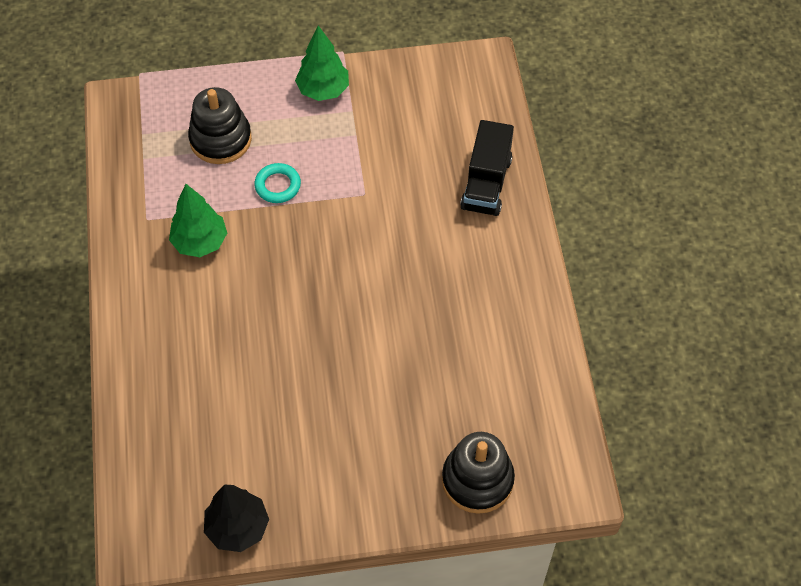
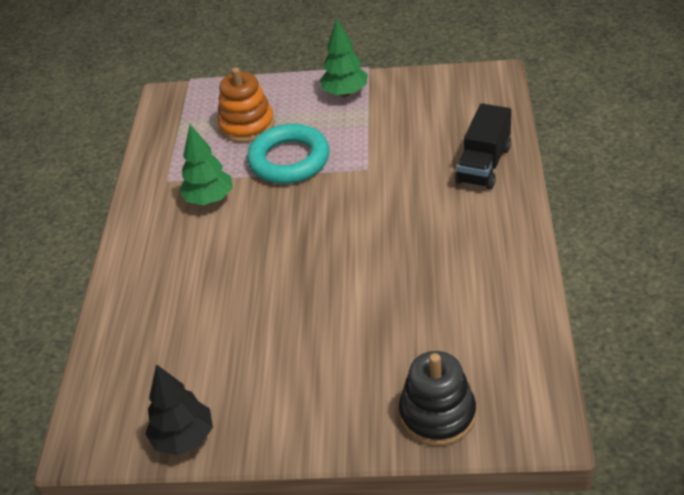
camera: 15 degrees right, 15 degrees down
black stacking toy [188,87,252,164] -> orange stacking toy [217,67,275,143]
turquoise ring [254,163,301,203] -> turquoise ring [247,124,330,184], size x1.93

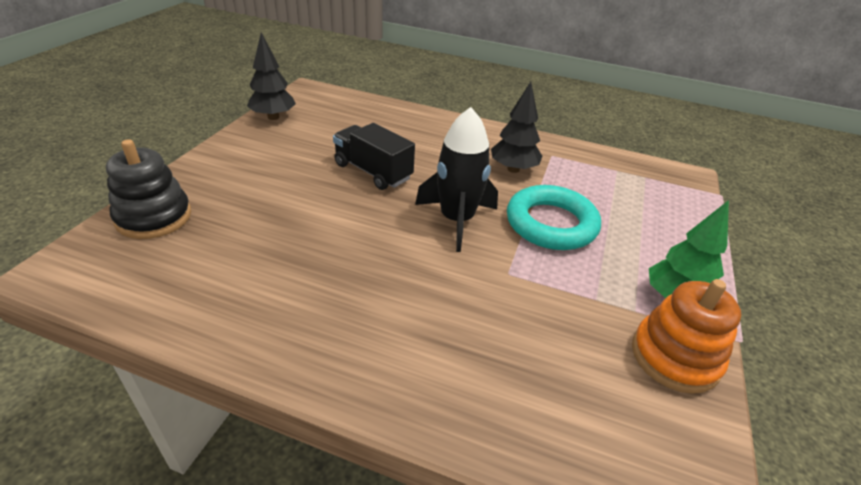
camera: 100 degrees right, 5 degrees down
green tree [179,124,233,205] -> black tree [491,82,543,173]
orange stacking toy [217,67,275,143] -> orange stacking toy moved to [632,279,741,394]
black truck [455,103,511,189] -> black truck moved to [333,123,415,190]
none -> black rocket [415,107,498,252]

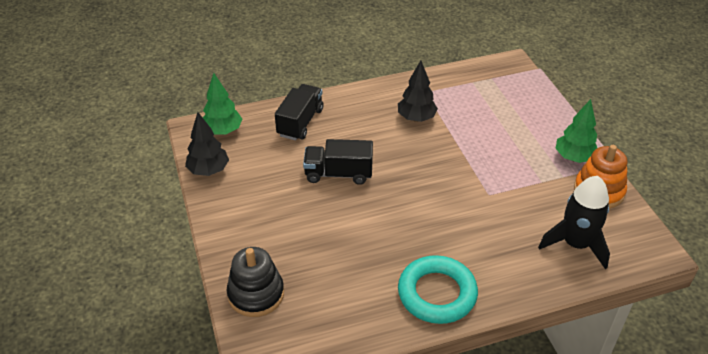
camera: 35 degrees left, 5 degrees up
black rocket [415,107,498,252] -> black rocket moved to [538,176,610,269]
turquoise ring [507,185,601,250] -> turquoise ring moved to [398,255,478,324]
none -> green tree [203,73,242,135]
none -> black truck [275,84,324,140]

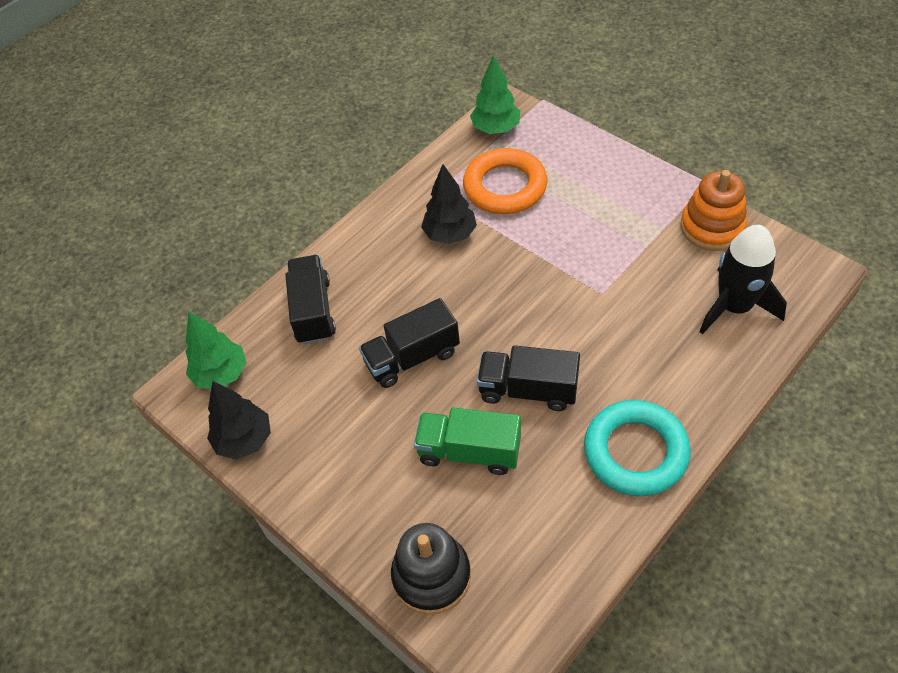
camera: 25 degrees left, 10 degrees up
green tree [555,99,597,163] -> green tree moved to [470,55,520,134]
none -> green truck [414,407,521,475]
none -> orange ring [463,148,547,214]
none -> black truck [477,345,580,411]

